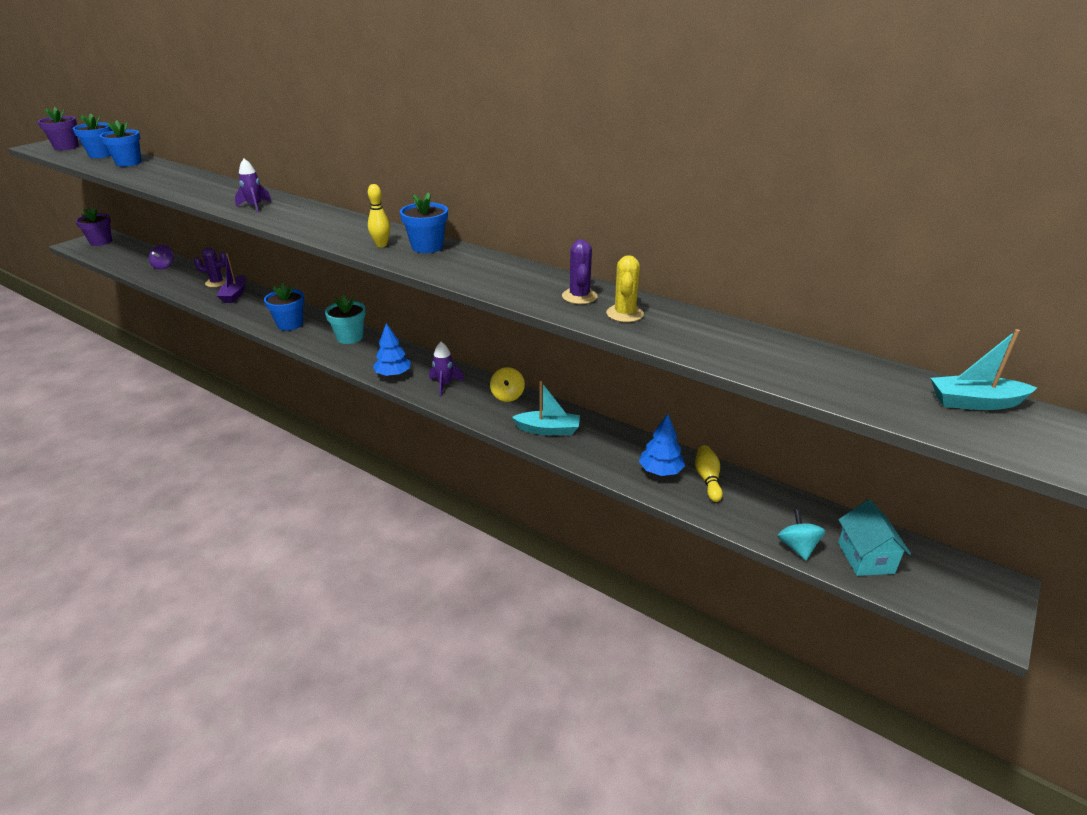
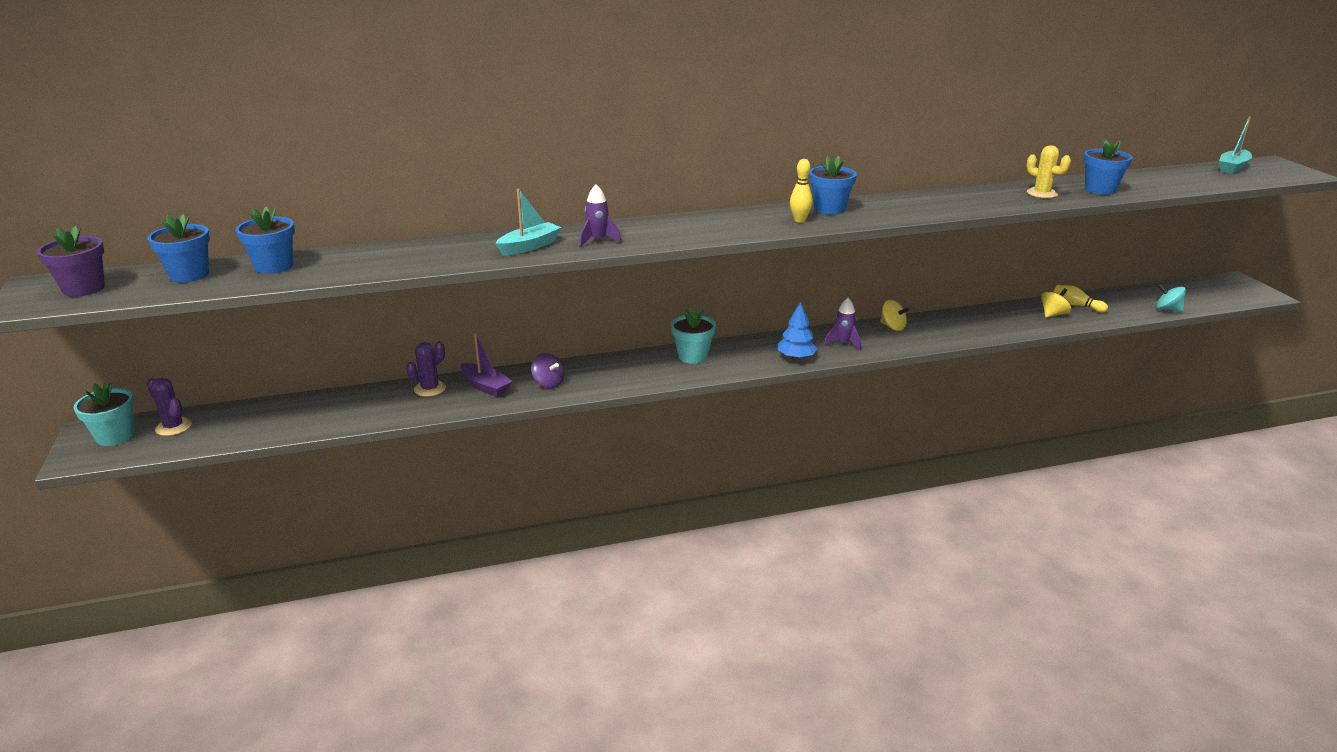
camera: 50 degrees left, 5 degrees down
purple flower pot [75,207,112,246] -> turquoise flower pot [74,381,134,446]
purple spinning top [149,245,174,270] -> purple spinning top moved to [531,353,565,388]
blue flower pot [264,283,304,331] -> blue flower pot moved to [1084,139,1133,195]
turquoise boat [512,381,580,435] -> turquoise boat moved to [495,189,562,255]
purple cactus [562,239,598,304] -> purple cactus moved to [147,378,192,436]
blue tree [639,414,685,476] -> yellow spinning top [1041,288,1071,318]
turquoise house [838,500,911,576] -> none

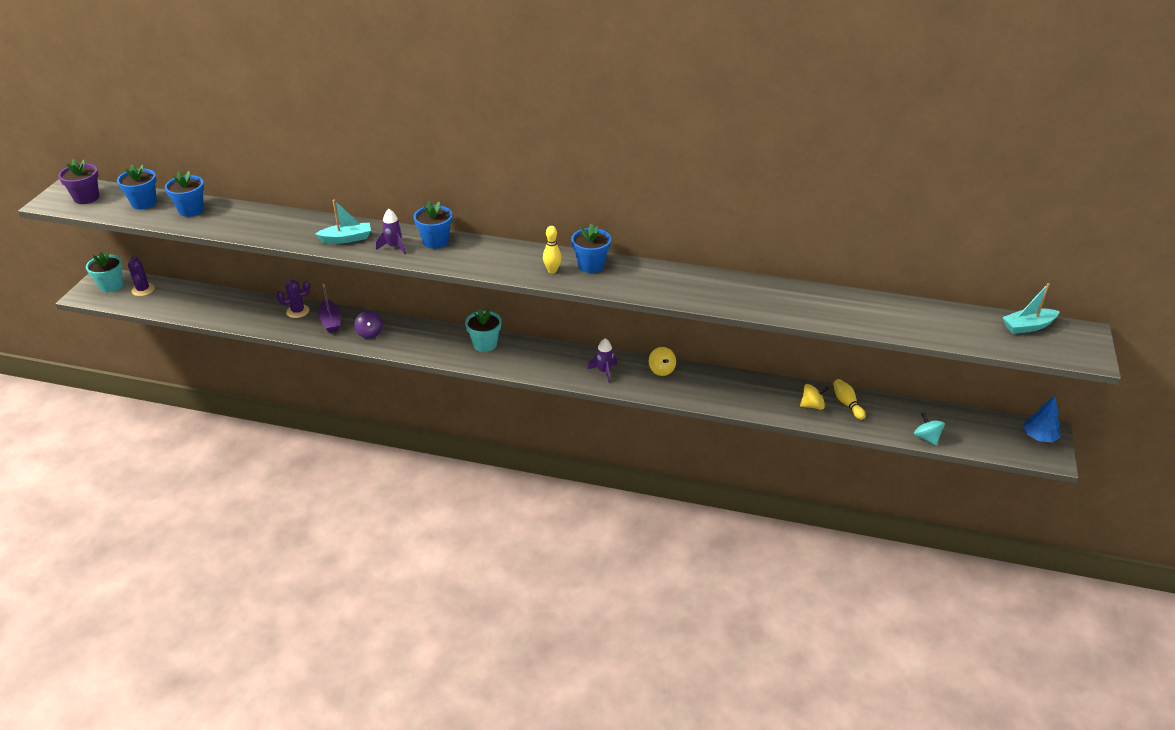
camera: 30 degrees right, 10 degrees up
blue tree [778,301,817,360] -> blue tree moved to [1023,396,1060,442]
yellow cactus [1026,145,1071,198] -> none
blue flower pot [1084,139,1133,195] -> blue flower pot moved to [414,201,452,249]

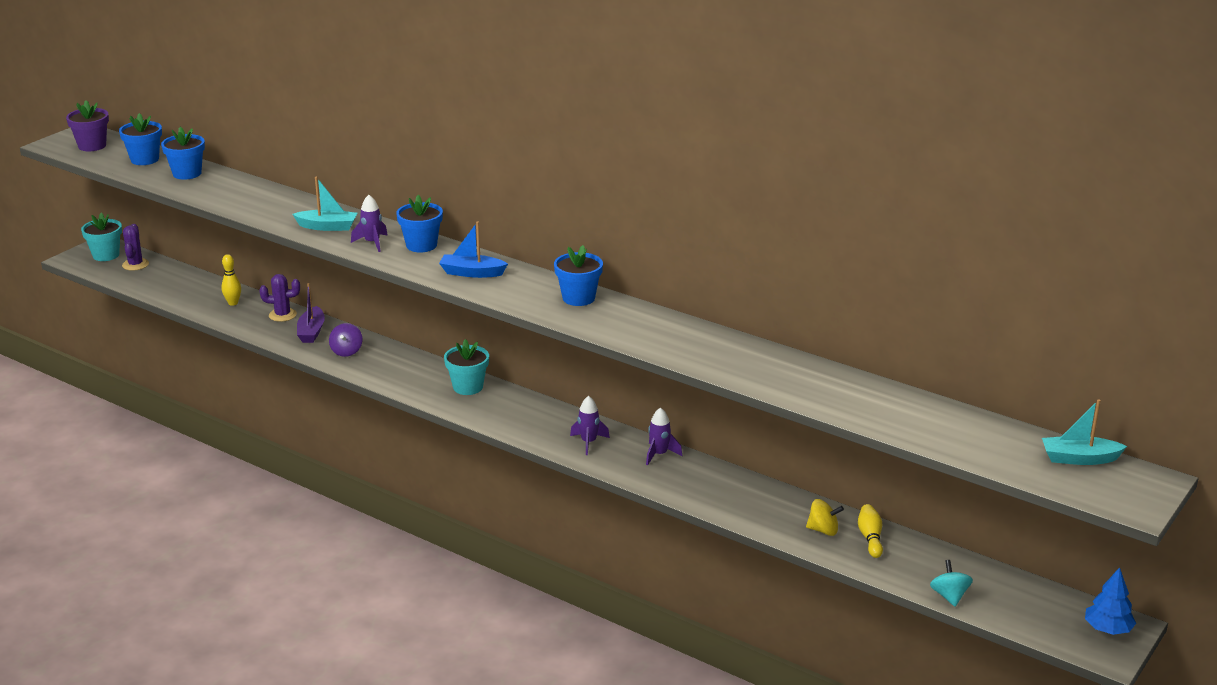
camera: 20 degrees right, 10 degrees down
yellow bowling pin [543,226,562,273] -> yellow bowling pin moved to [221,254,241,306]
yellow spinning top [649,347,676,376] -> purple rocket [646,407,682,465]
none -> blue boat [439,221,508,278]

